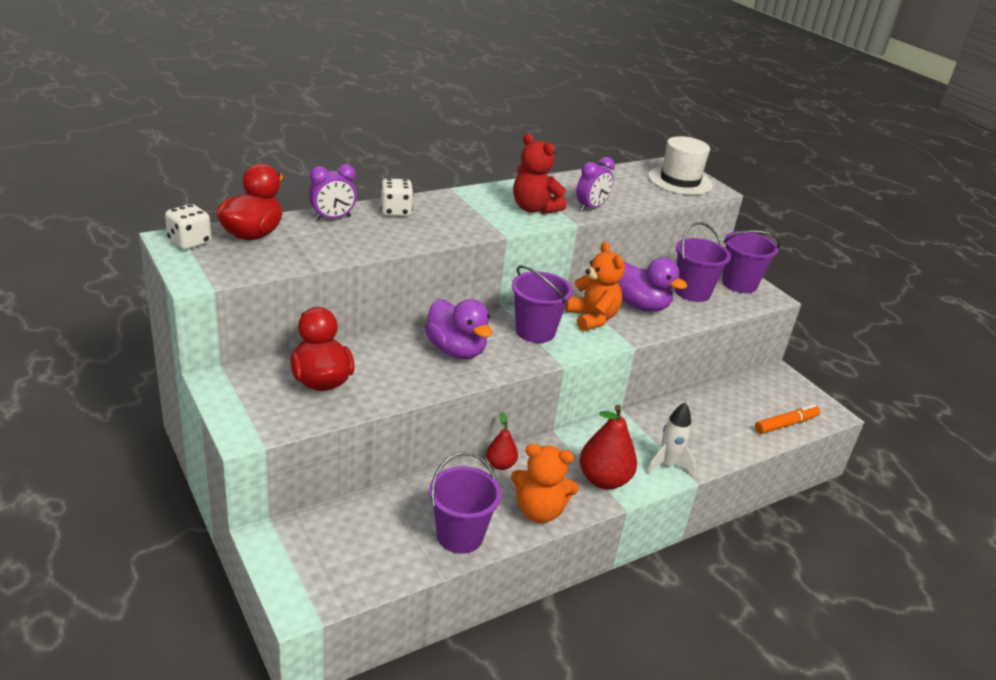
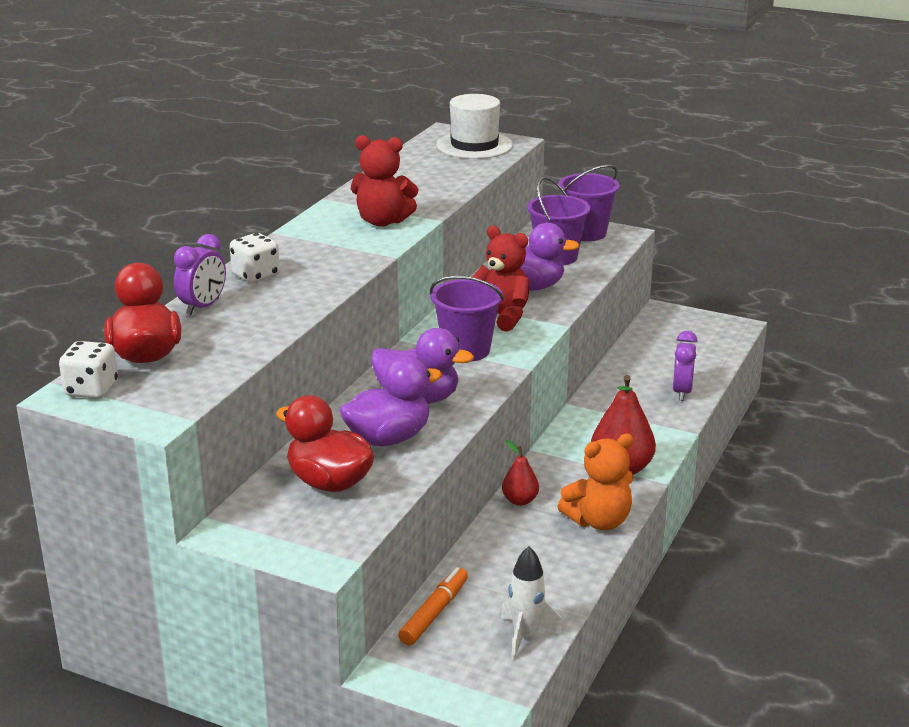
camera: 30 degrees left, 5 degrees down
purple bucket [429,452,502,554] -> none
orange teddy bear [565,242,625,331] -> red teddy bear [473,226,530,332]
purple clock [576,157,615,212] -> purple clock moved to [673,331,698,401]
white rocket [647,402,696,476] -> white rocket moved to [501,546,563,660]
orange marker [755,405,820,434] -> orange marker moved to [398,567,468,646]
none -> purple duck [340,356,442,446]

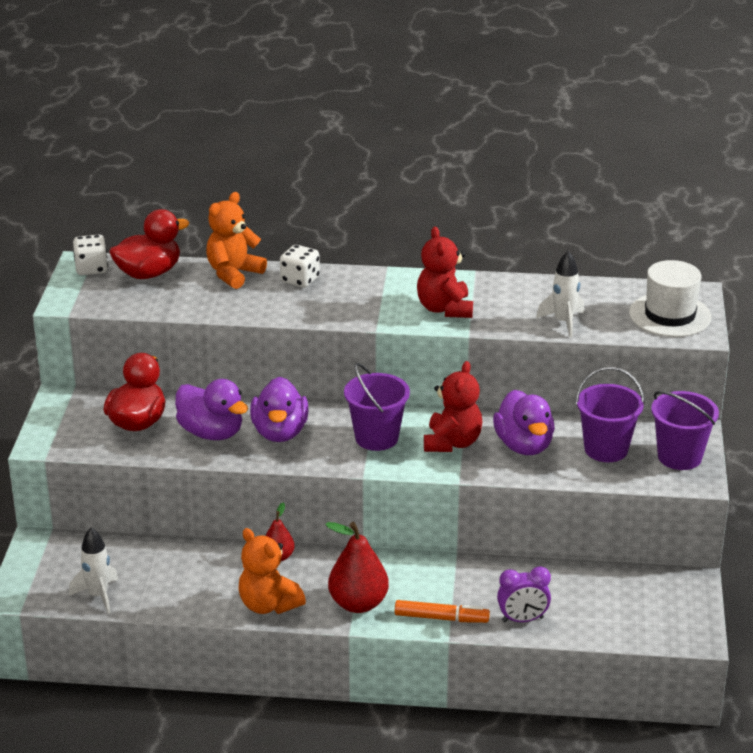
camera: 70 degrees right, 5 degrees up
purple clock [174,234,226,315] -> orange teddy bear [206,192,267,289]
orange marker [398,567,468,646] -> orange marker moved to [395,600,490,623]
none -> white rocket [536,251,584,338]

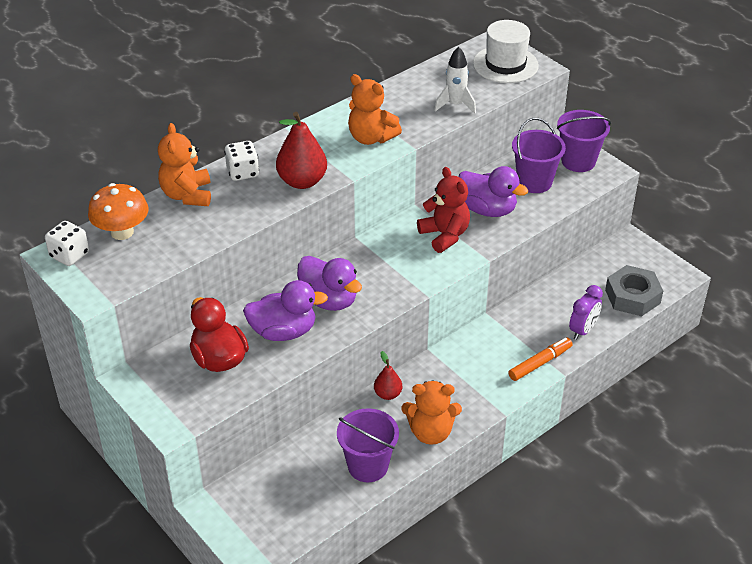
camera: 45 degrees left, 10 degrees up
white rocket [69,527,118,614] -> none
red duck [109,209,189,279] -> orange mushroom [88,183,149,240]
red pear [325,522,389,613] -> red pear moved to [276,112,327,189]
purple bucket [344,363,410,451] -> purple bucket moved to [337,408,399,482]
red teddy bear [417,227,473,318] -> orange teddy bear [348,74,402,145]
none -> grey nut [605,265,663,316]

